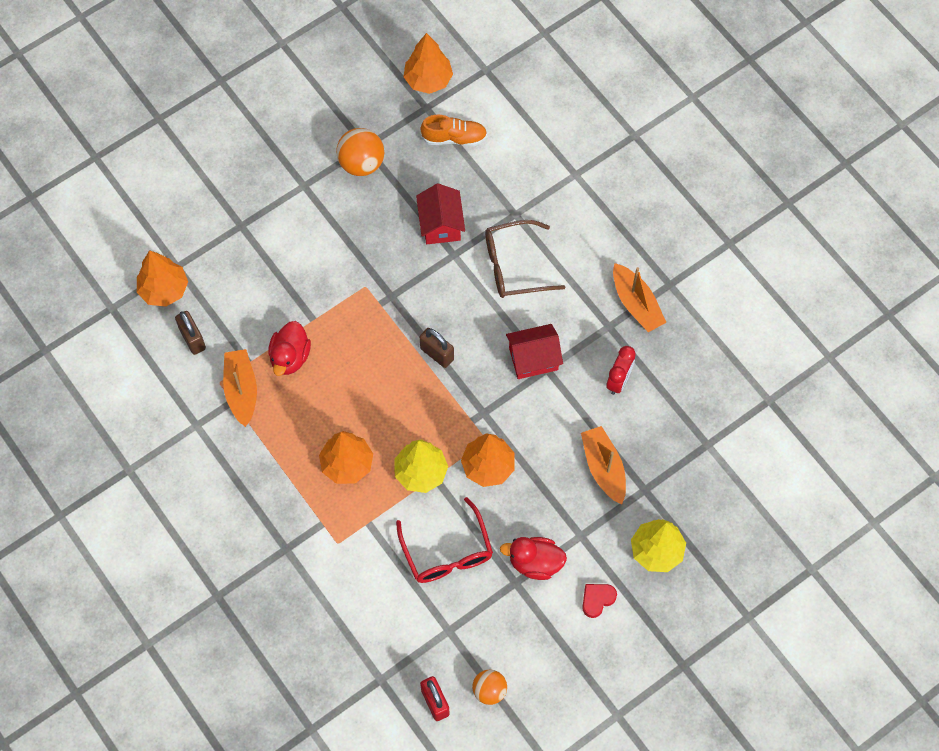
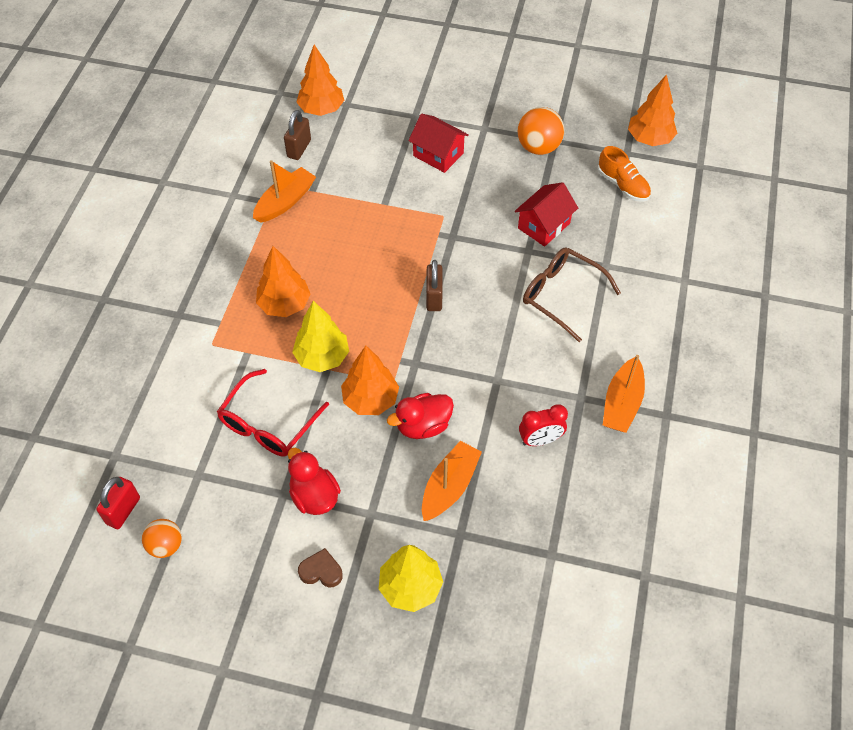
camera: 50 degrees right, 10 degrees down
red duck [268,321,311,376] -> red duck moved to [387,393,454,439]
red house [506,324,563,379] -> red house moved to [408,113,469,173]
red heart [582,584,617,618] -> brown heart [298,548,343,587]

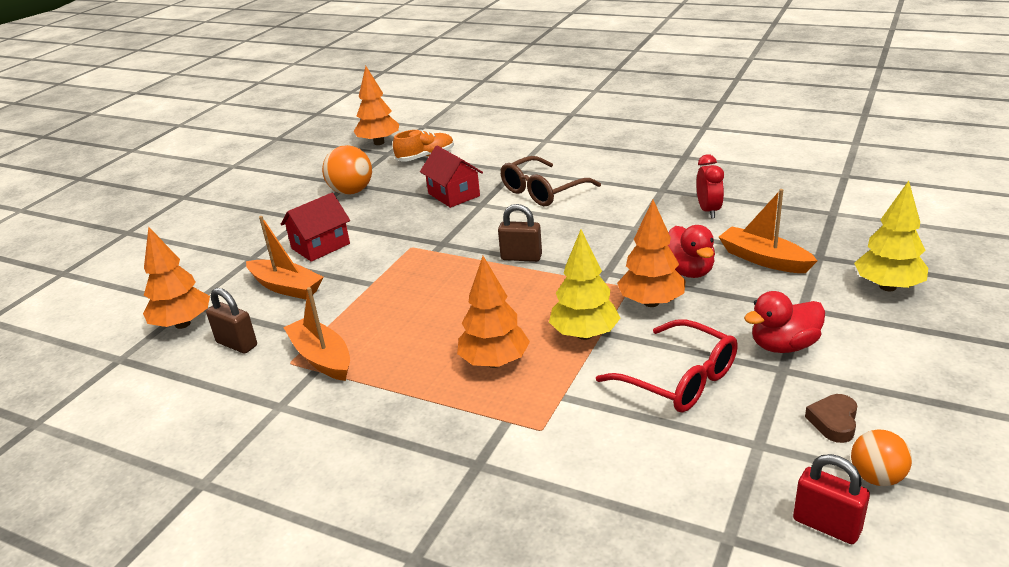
camera: 75 degrees left, 25 degrees down
brown heart [298,548,343,587] -> brown heart moved to [805,394,857,443]
orange boat [603,355,645,433] -> orange boat moved to [246,216,323,300]

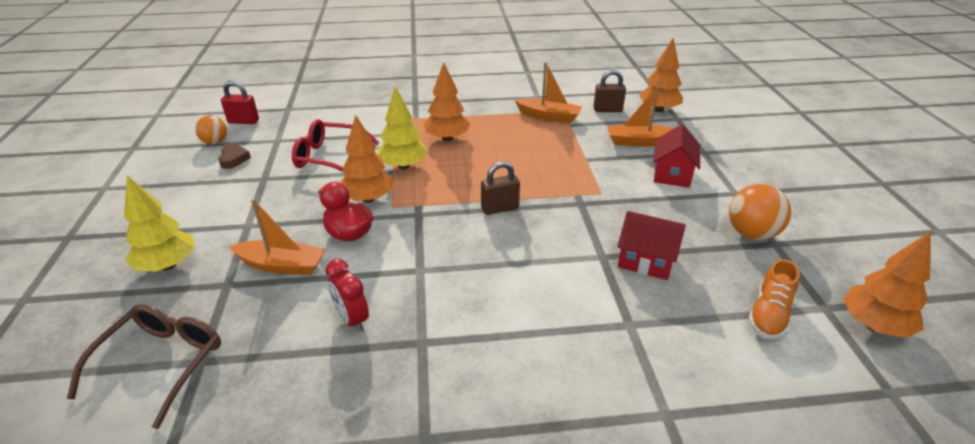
camera: 145 degrees right, 5 degrees up
brown glasses [500,156,601,206] -> brown glasses moved to [67,304,221,429]
red duck [744,291,825,353] -> none

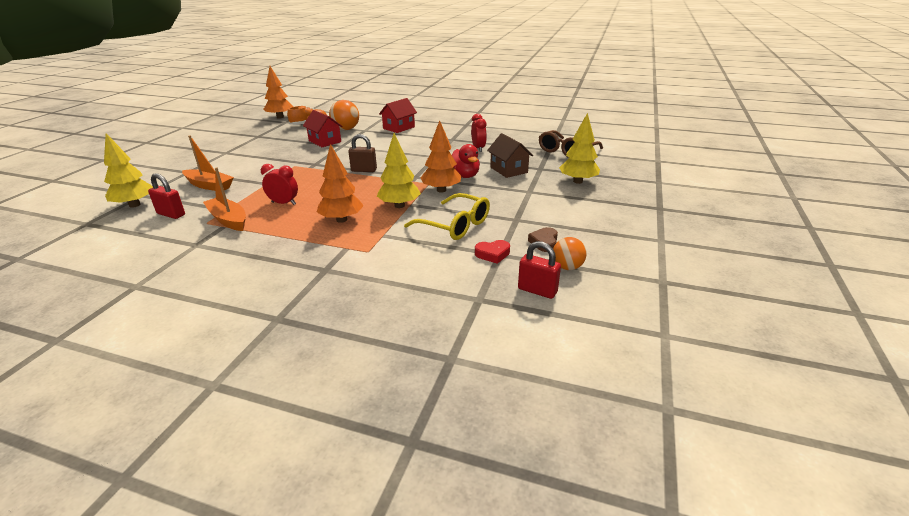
camera: 155 degrees left, 5 degrees down
orange boat [229,199,326,275] -> brown house [487,133,533,178]
red glasses [292,119,379,173] -> yellow glasses [404,193,490,240]
brown padlock [593,70,626,112] -> red padlock [148,173,185,219]
orange tree [639,38,683,112] -> yellow tree [104,133,153,208]
red house [653,124,700,188] -> red house moved to [379,98,417,133]
orange ball [729,184,791,240] -> orange ball moved to [329,100,359,130]
none -> red clock [261,164,298,205]
none -> red heart [475,240,510,264]

